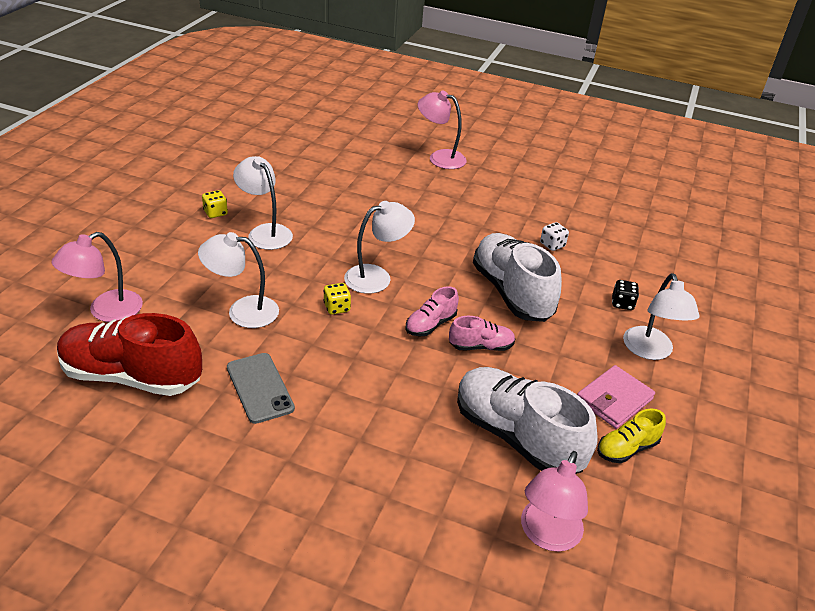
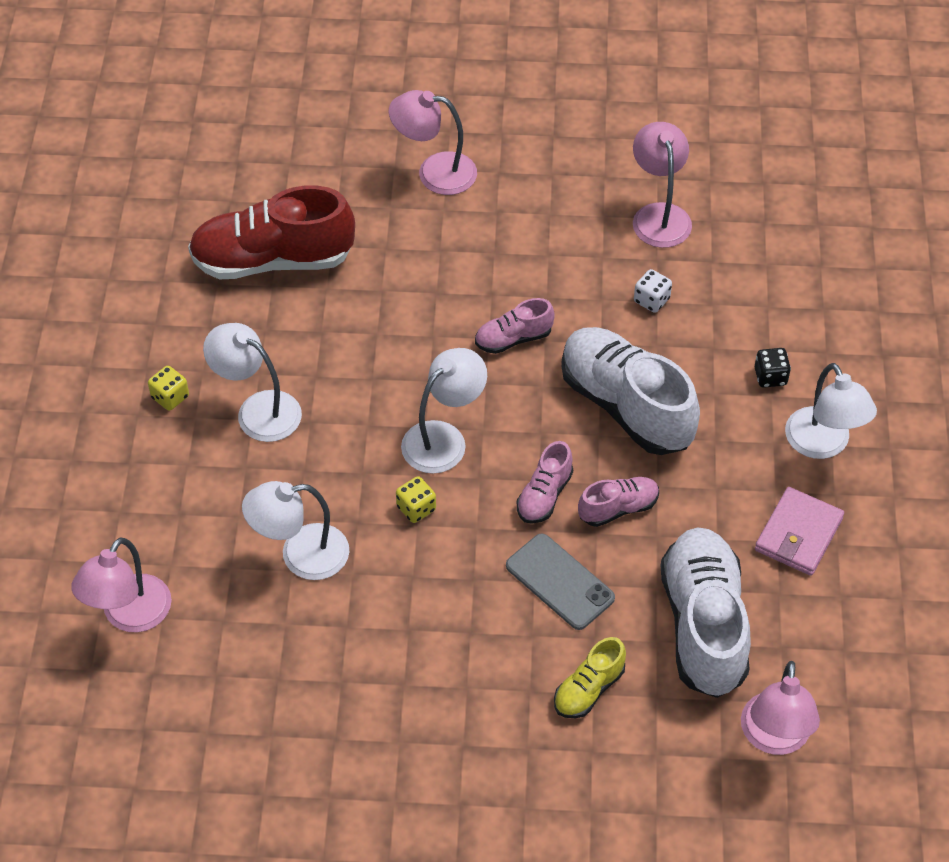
camera: 15 degrees left, 15 degrees up
red shoe [57,313,202,396] -> red shoe moved to [188,185,355,279]
grey phone [227,353,295,424] -> grey phone moved to [506,533,615,630]
white shoe [457,367,598,474] -> white shoe turned 60 degrees clockwise [660,527,751,698]
yellow shoe [597,409,666,463] -> yellow shoe moved to [554,637,626,718]
none -> pink shoe [475,298,555,354]
none -> pink lamp [633,122,692,248]

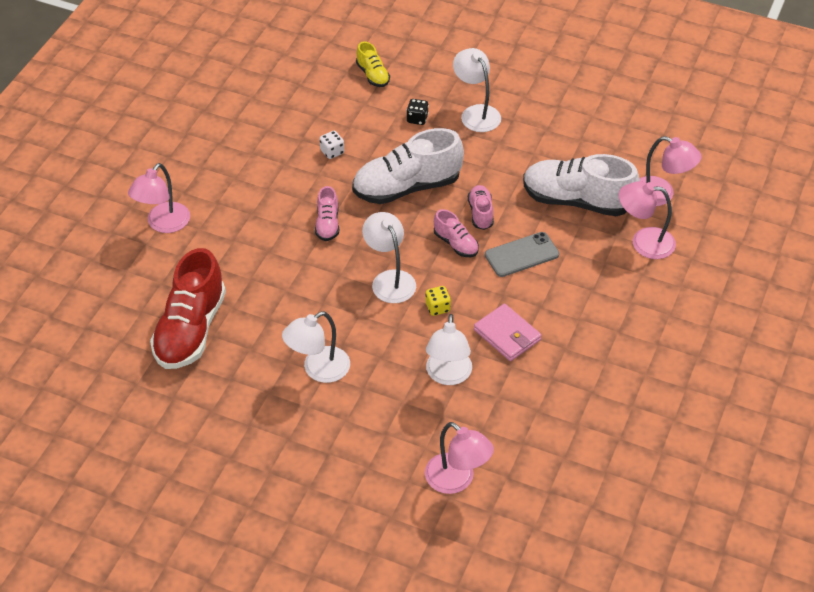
camera: 70 degrees left, 5 degrees down
yellow dice [148,366,189,411] -> none
yellow shoe [554,637,626,718] -> yellow shoe moved to [356,41,390,87]
pink lamp [633,122,692,248] -> pink lamp moved to [619,181,676,259]
pink wallet [755,487,844,576] -> pink wallet moved to [474,304,542,361]
white lamp [785,363,877,459] -> white lamp turned 120 degrees counterclockwise [453,48,501,132]

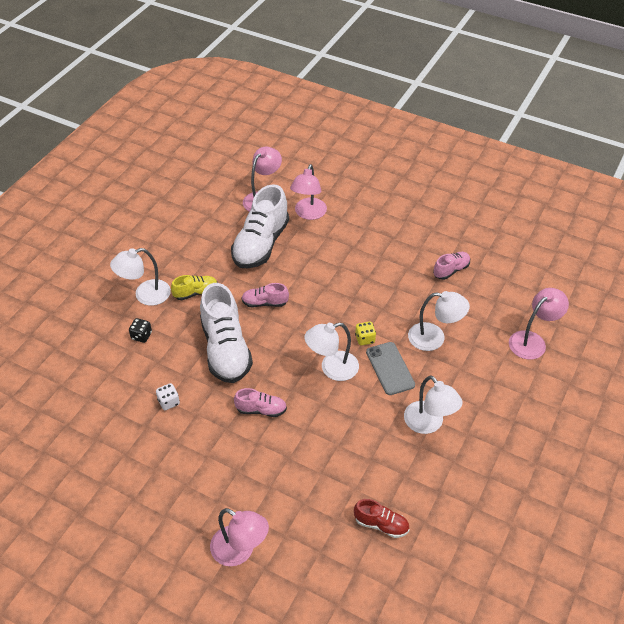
camera: 85 degrees left, 0 degrees up
red shoe [150,248,226,369] -> red shoe [354,499,409,538], size x0.49
yellow shoe [356,41,390,87] -> yellow shoe moved to [171,275,218,300]
pink shoe [434,209,479,257] -> pink shoe moved to [433,252,470,280]
pink wallet [474,304,542,361] -> none
grey phone [485,232,559,277] -> grey phone moved to [366,342,415,395]

